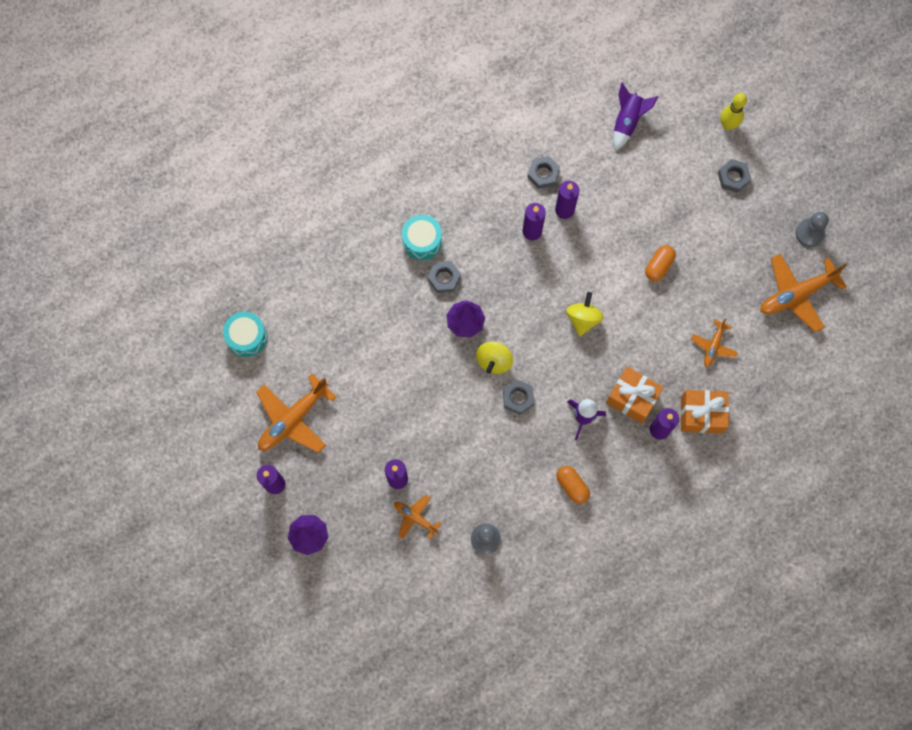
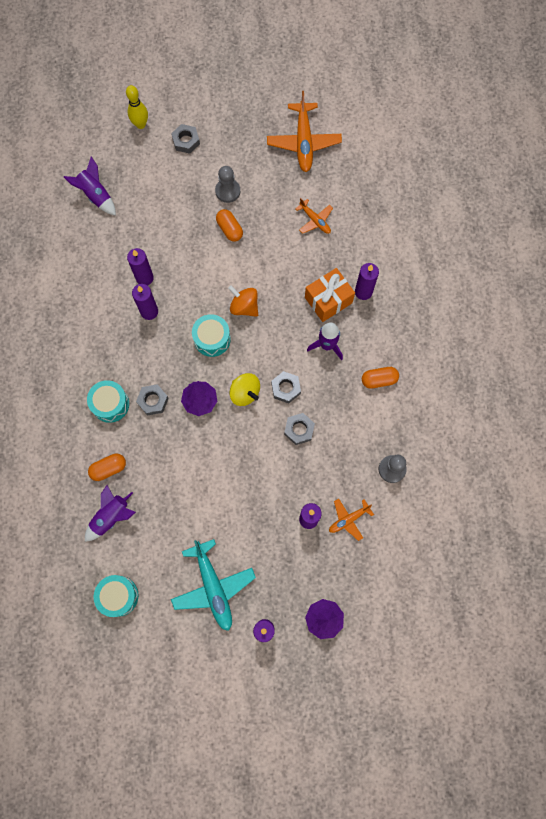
camera: 65 degrees left, 0 degrees up
orange plane [256,373,337,453] -> turquoise plane [171,539,256,631]
grey nut [527,156,560,189] -> grey nut moved to [284,413,315,445]
yellow spinning top [566,292,604,336] -> orange spinning top [228,285,258,317]
orange gift [680,390,729,434] -> none
grey pawn [796,212,829,247] -> grey pawn moved to [215,166,240,203]
none -> purple rocket [85,485,136,542]
none -> orange capsule [88,454,126,481]
none -> turquoise drum [192,314,231,357]

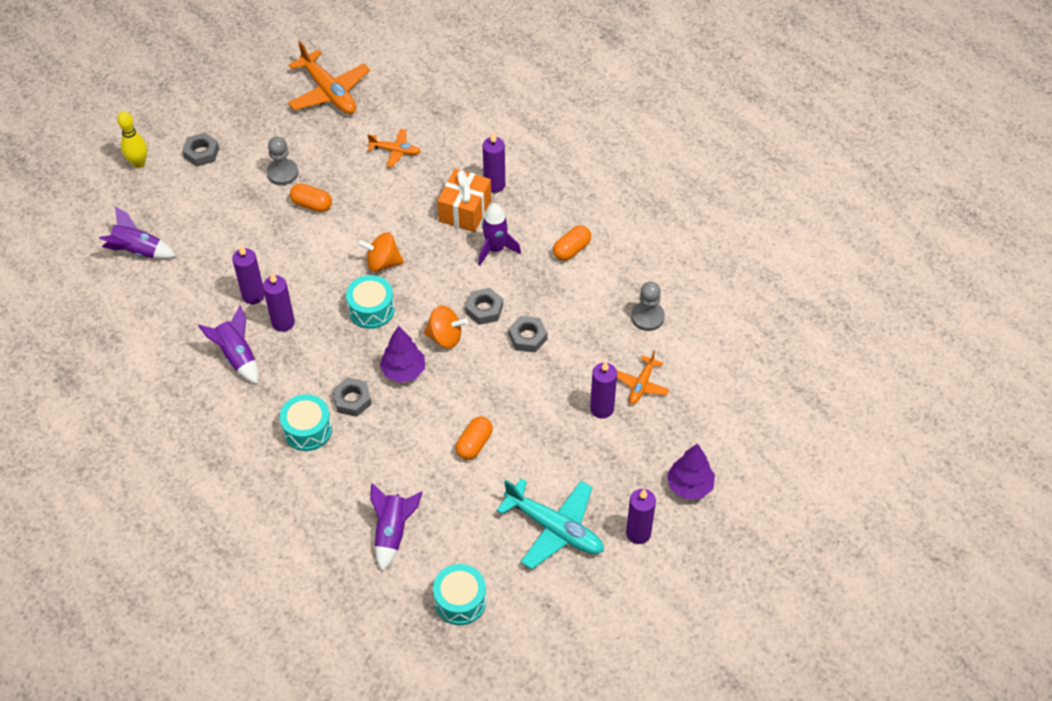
camera: 35 degrees left, 20 degrees down
orange capsule [88,454,126,481] -> orange capsule moved to [456,416,493,460]
yellow spinning top [230,373,260,406] -> orange spinning top [424,305,468,349]
none -> purple rocket [198,305,258,384]

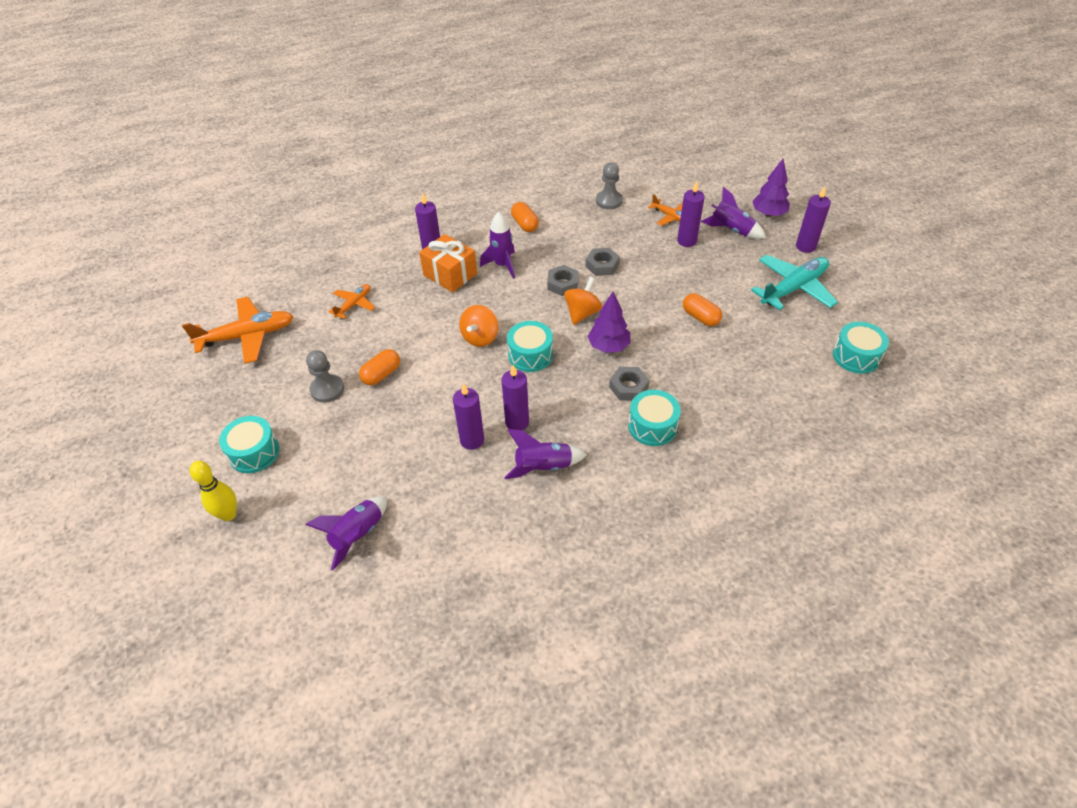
camera: 70 degrees left, 5 degrees down
grey nut [182,133,219,167] -> turquoise drum [219,416,279,473]
purple rocket [370,483,422,571] -> purple rocket moved to [701,187,766,239]

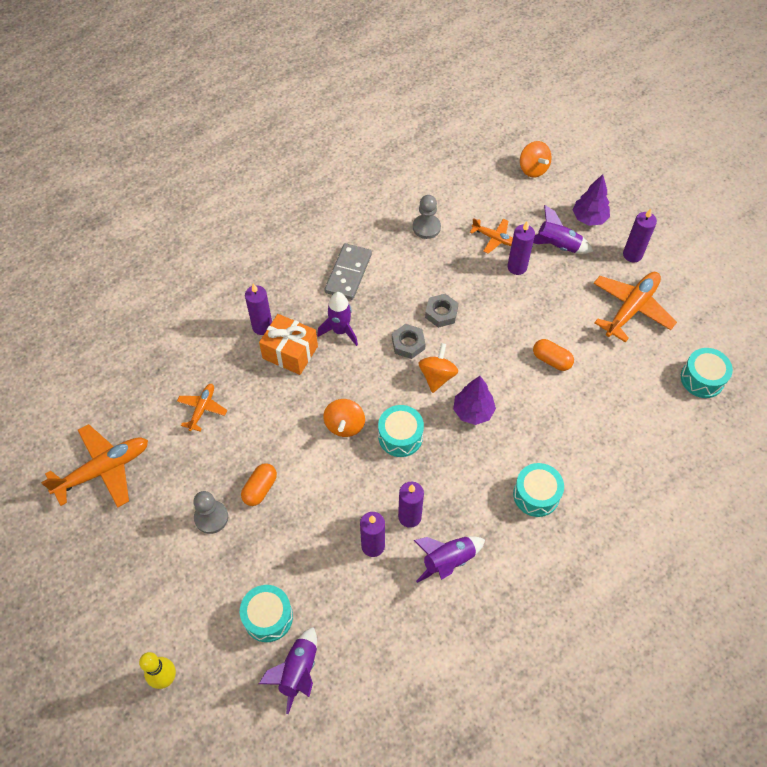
camera: 15 degrees left, 10 degrees up
turquoise drum [219,416,279,473] -> turquoise drum moved to [240,585,293,642]
orange capsule [511,202,539,232] -> grey domino [324,243,372,300]
grey nut [609,367,650,401] -> none
turquoise plane [751,255,838,310] -> orange plane [594,272,677,343]
none -> orange spinning top [520,141,552,177]

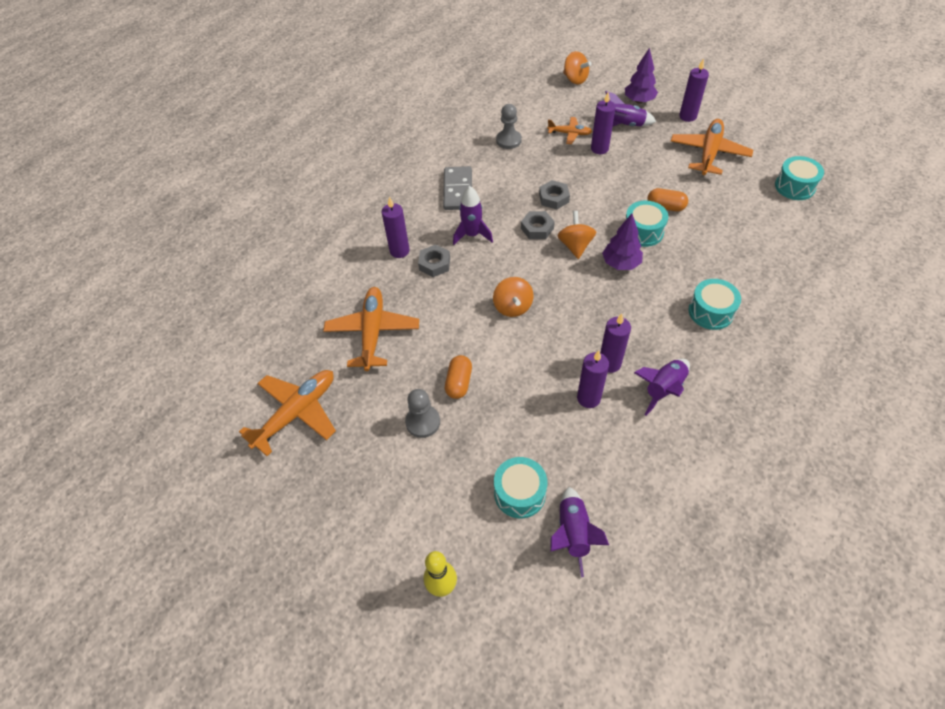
camera: 15 degrees left, 5 degrees down
orange plane [177,384,227,431] -> orange plane [323,287,419,371], size x1.83
orange gift [259,314,318,375] -> grey nut [418,244,450,277]
turquoise drum [378,405,424,457] -> turquoise drum moved to [625,201,668,247]

